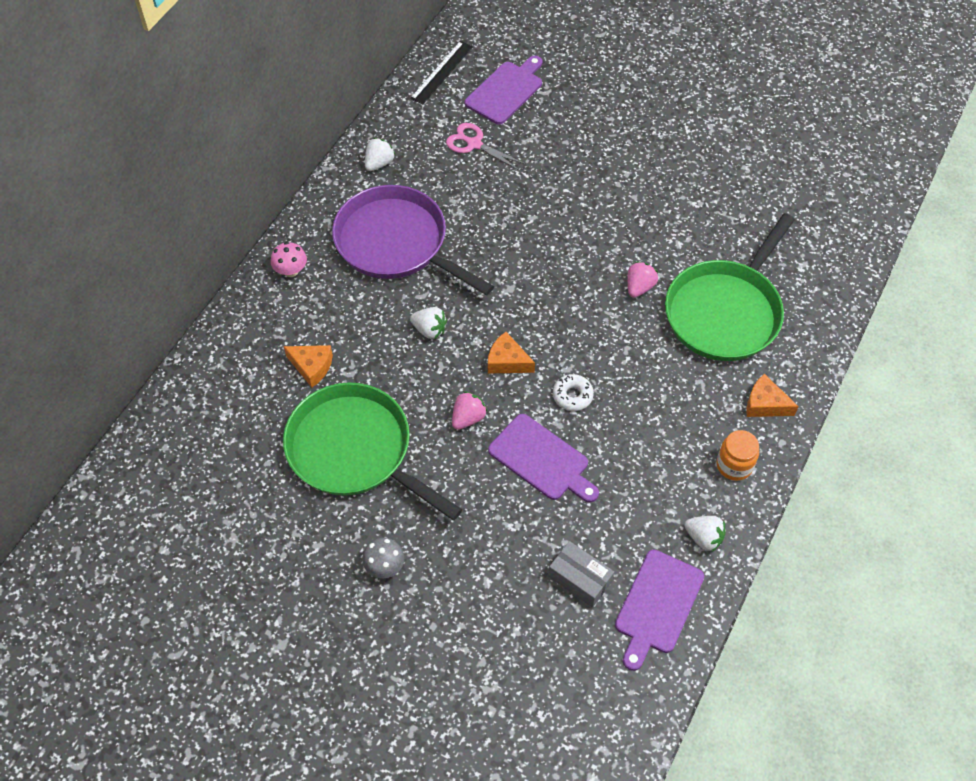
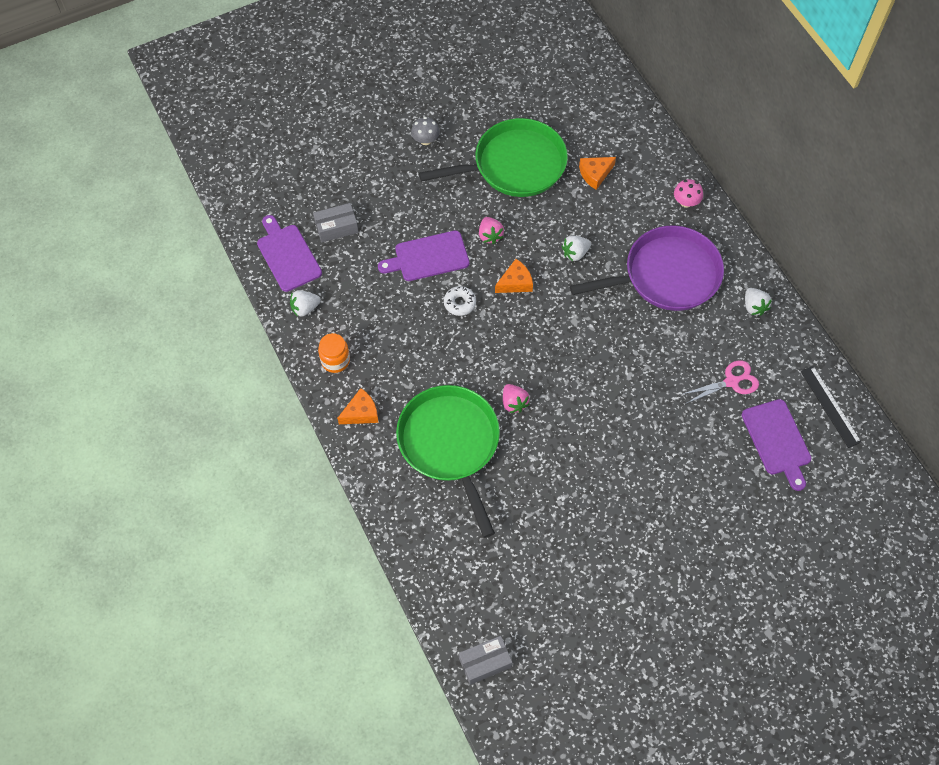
camera: 125 degrees right, 5 degrees up
none -> grey box [459,636,512,685]

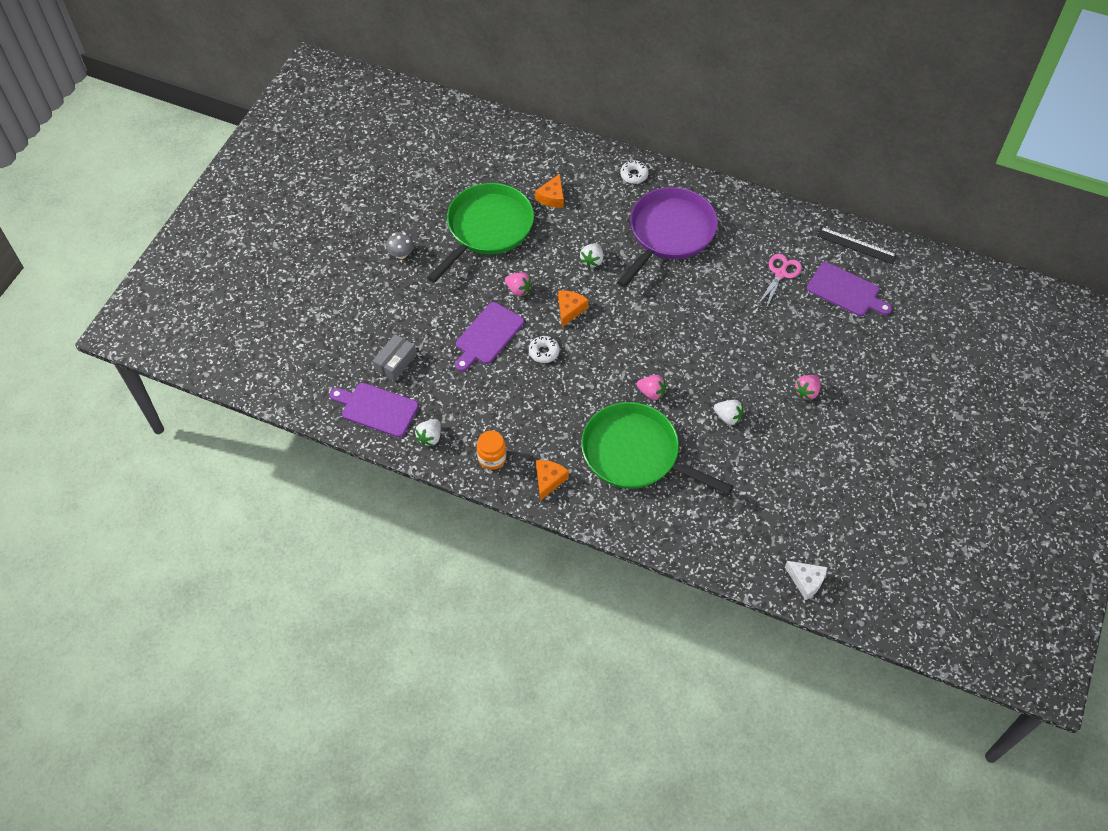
camera: 40 degrees left, 5 degrees down
grey box [459,636,512,685] -> white cheese [785,561,827,600]
pink mushroom [674,179,703,207] -> white donut [620,160,649,184]
white strawberry [745,288,772,316] -> white strawberry moved to [714,400,744,426]
none -> pink strawberry [794,375,821,400]

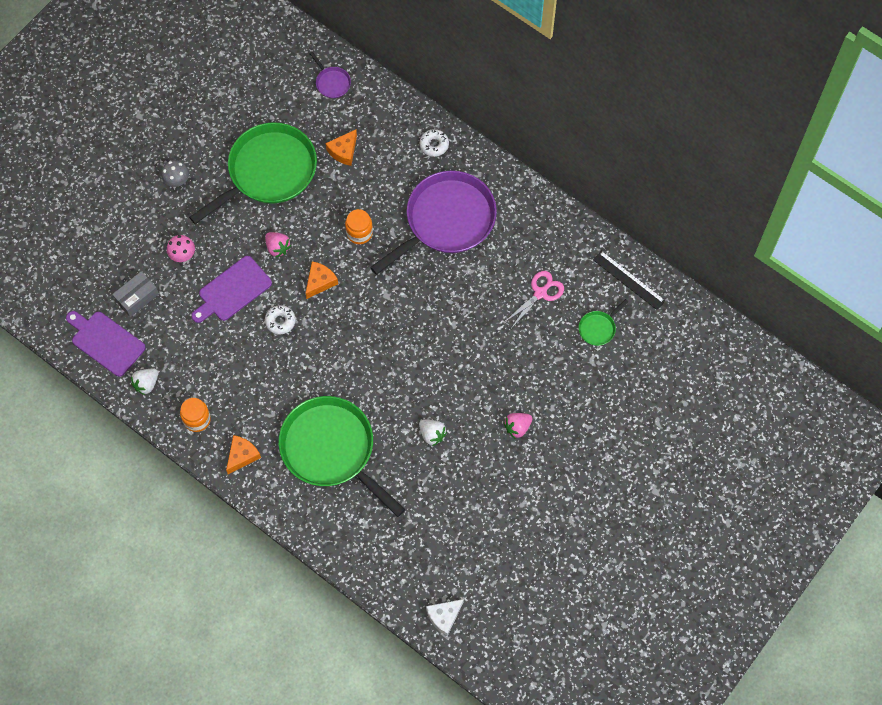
camera: 15 degrees right, 10 degrees up
white strawberry [580,243,603,268] -> orange jar [345,209,373,244]
pink strawberry [636,375,666,400] -> none
white cheese [785,561,827,600] -> white cheese turned 90 degrees clockwise [426,599,464,636]
purple cutting board [807,262,892,316] -> green pan [579,299,628,346]
none -> pink mushroom [167,235,195,262]
none -> purple pan [309,52,351,98]

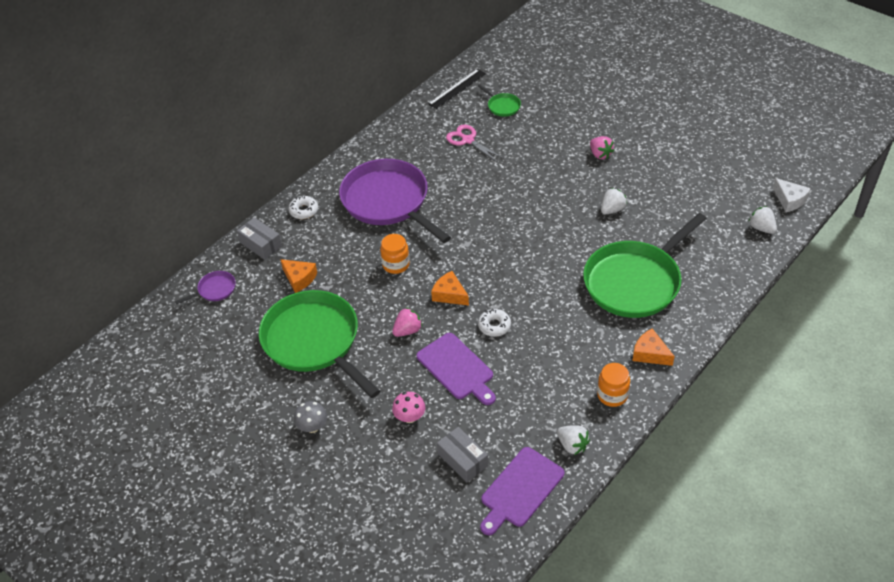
camera: 85 degrees left, 20 degrees down
none -> grey box [237,217,282,260]
none -> white strawberry [748,206,777,234]

